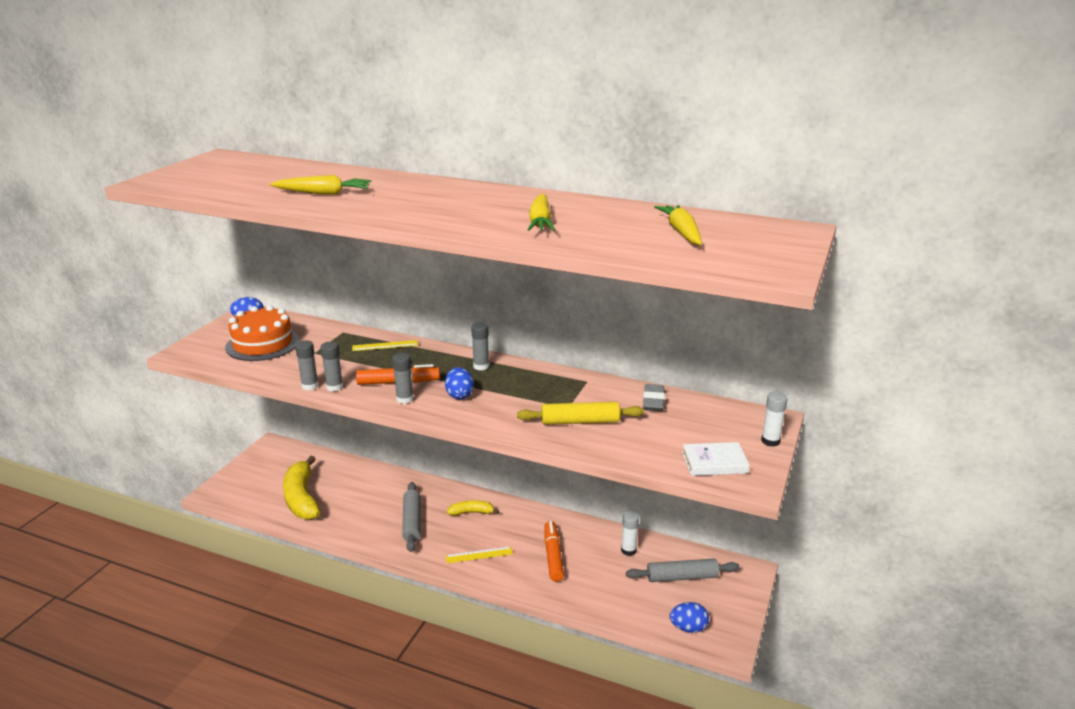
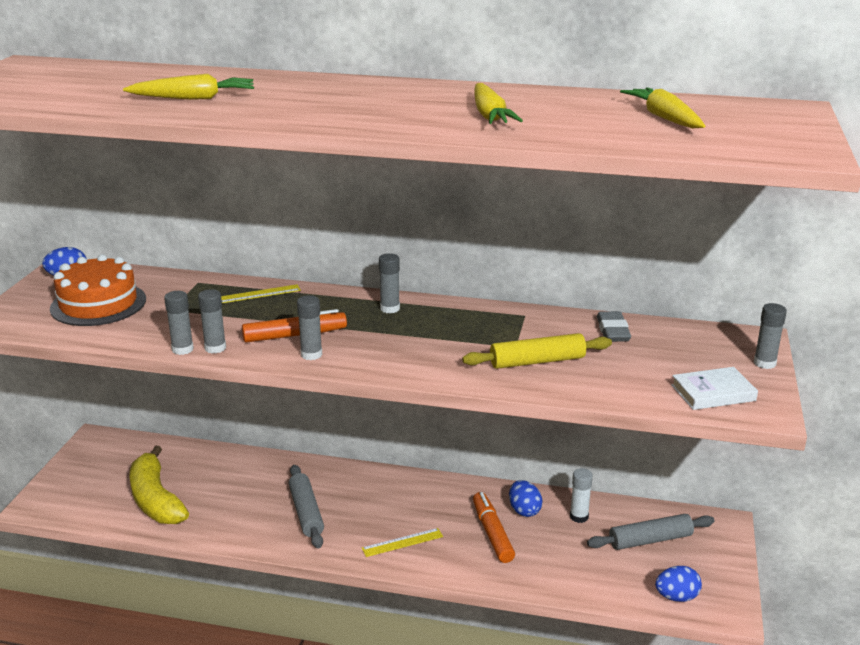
camera: 10 degrees left, 0 degrees up
blue egg [445,367,474,399] -> blue egg moved to [509,480,543,517]
yellow banana [447,500,499,516] -> none
white glue stick [761,392,788,447] -> grey glue stick [754,303,787,369]

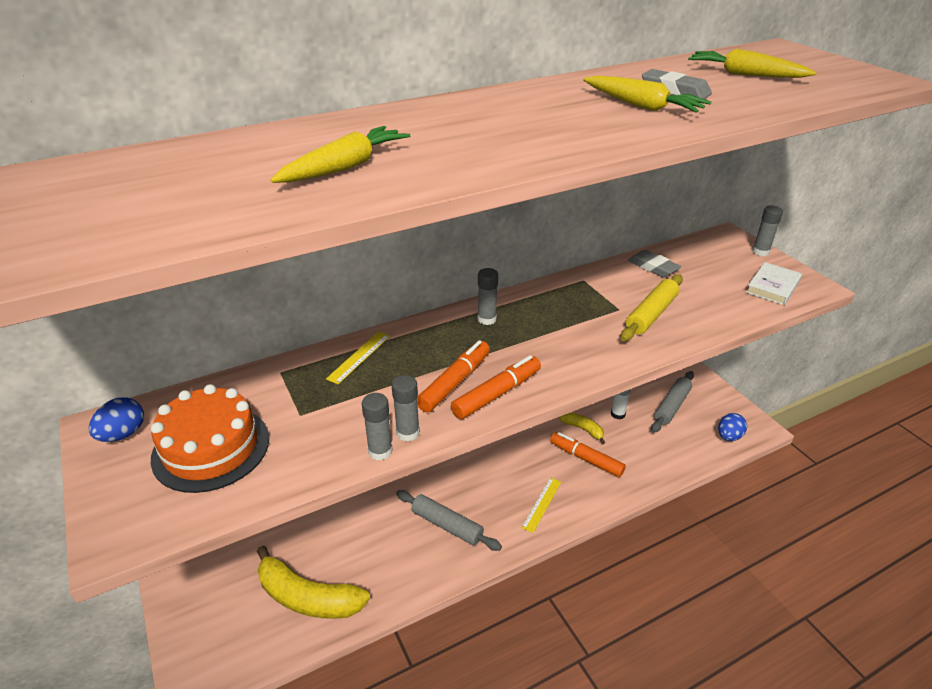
camera: 40 degrees left, 10 degrees up
grey glue stick [297,295,322,360] -> orange marker [451,355,541,419]
blue egg [509,480,543,517] -> yellow banana [560,413,605,444]
none -> grey eraser [642,69,712,99]

